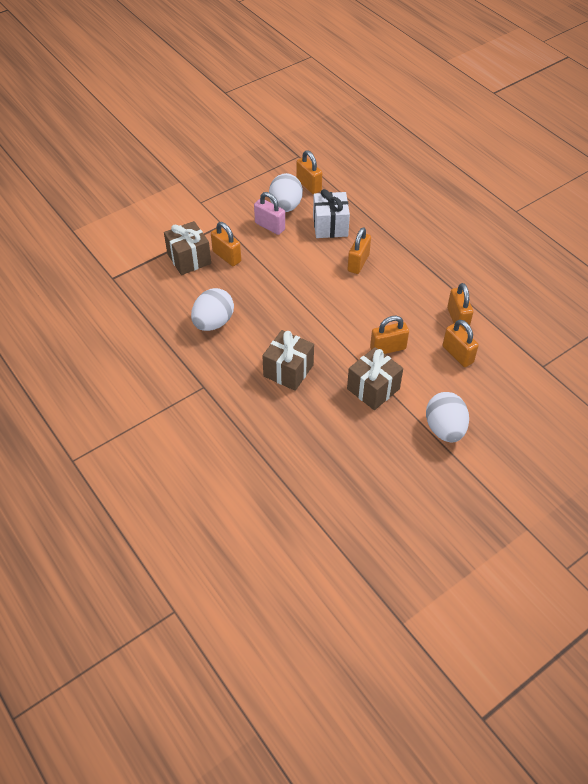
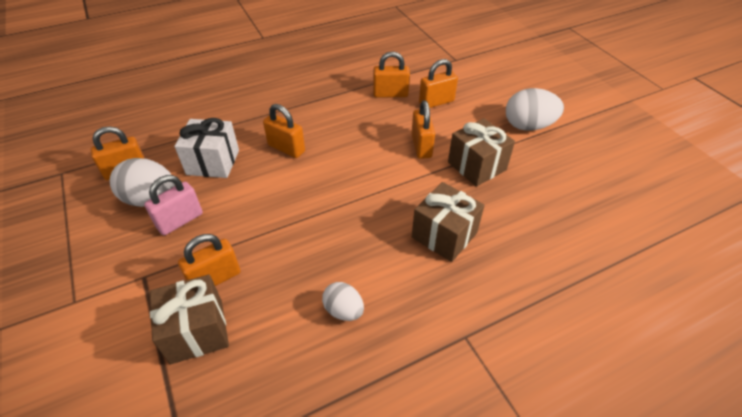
camera: 80 degrees left, 5 degrees down
white egg [191,288,234,331] -> white egg [322,282,364,321], size x0.60

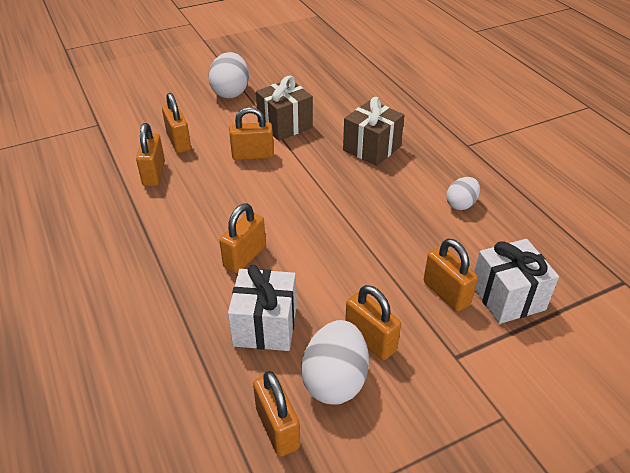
camera: 90 degrees left, 5 degrees down
pink padlock [144,175,203,235] -> orange padlock [345,285,401,360]
brown gift [150,274,229,365] -> white gift [474,239,559,324]

